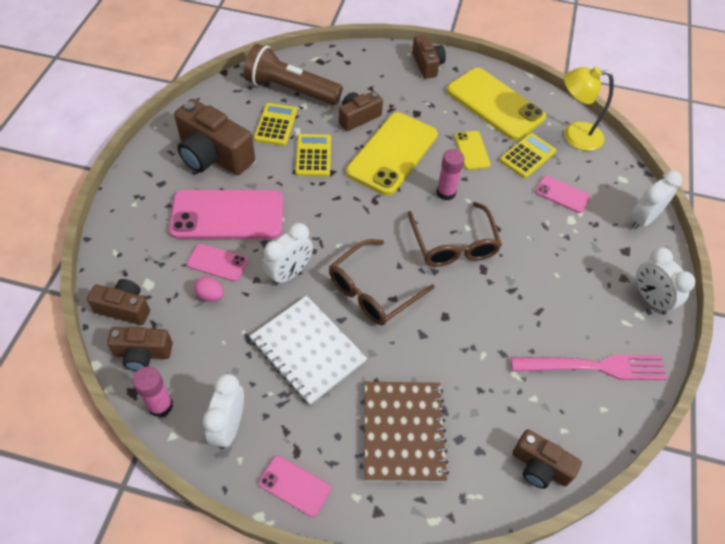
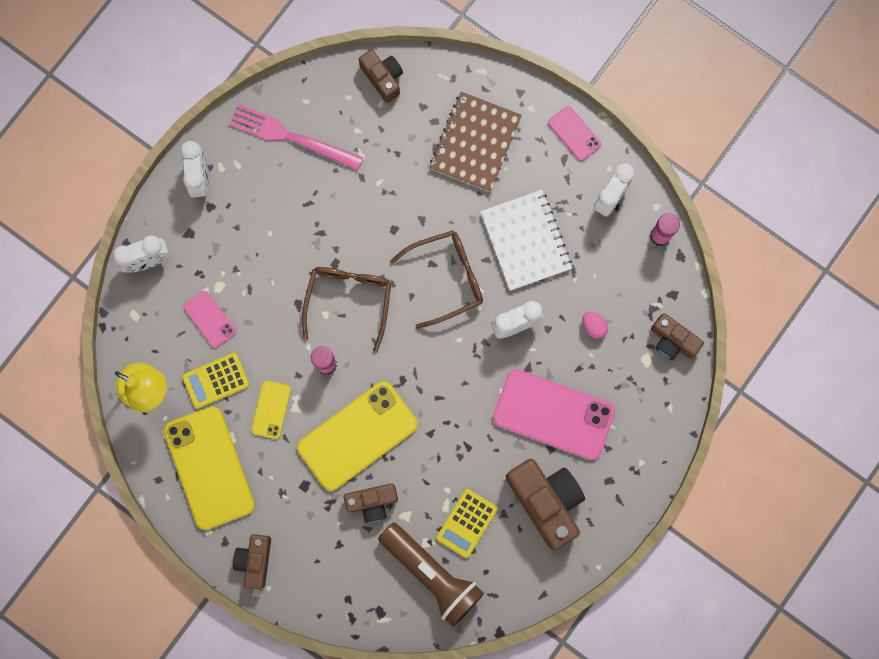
camera: 155 degrees left, 25 degrees up
brown camera [107,327,173,371] -> none
pink phone [187,244,248,281] -> none
yellow calculator [295,134,331,177] -> none

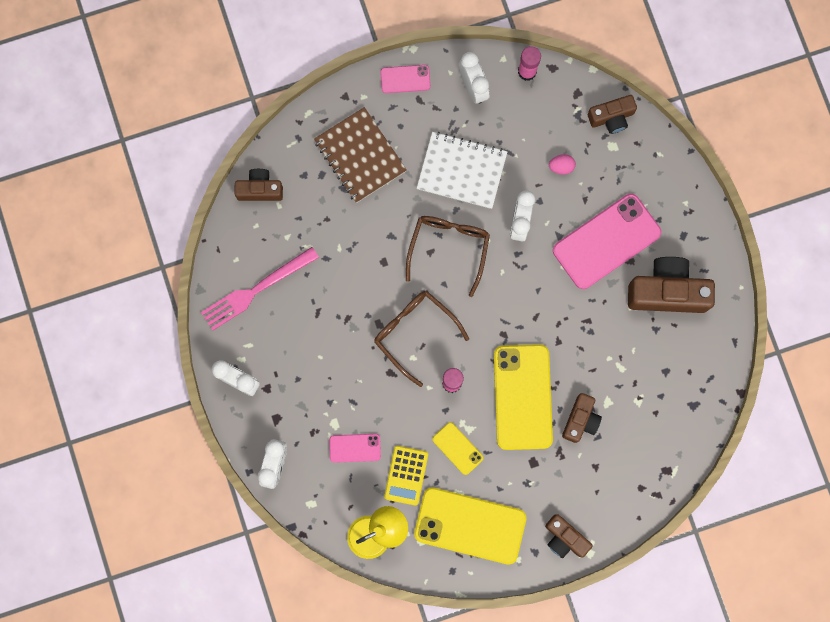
camera: 55 degrees left, 0 degrees up
brown flashlight [378,522,484,627] -> none
yellow calculator [436,489,498,558] -> none

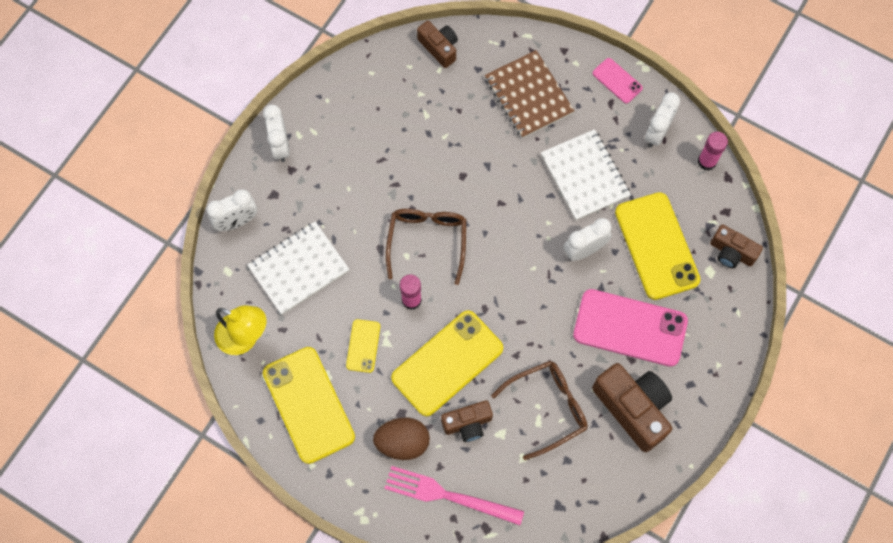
camera: 50 degrees right, 10 degrees down
pink fork [201,247,319,331] -> pink fork moved to [384,466,524,525]
brown notebook [314,107,407,203] -> brown notebook turned 45 degrees counterclockwise [485,50,574,138]
pink phone [329,434,381,463] -> white notebook [248,222,350,315]
yellow calculator [384,446,428,506] -> none
brown glasses [406,216,490,297] -> brown glasses moved to [491,361,588,460]
brown camera [545,514,592,558] -> none
pink egg [549,154,576,175] -> yellow phone [615,192,701,300]
none -> brown egg [373,418,430,460]

